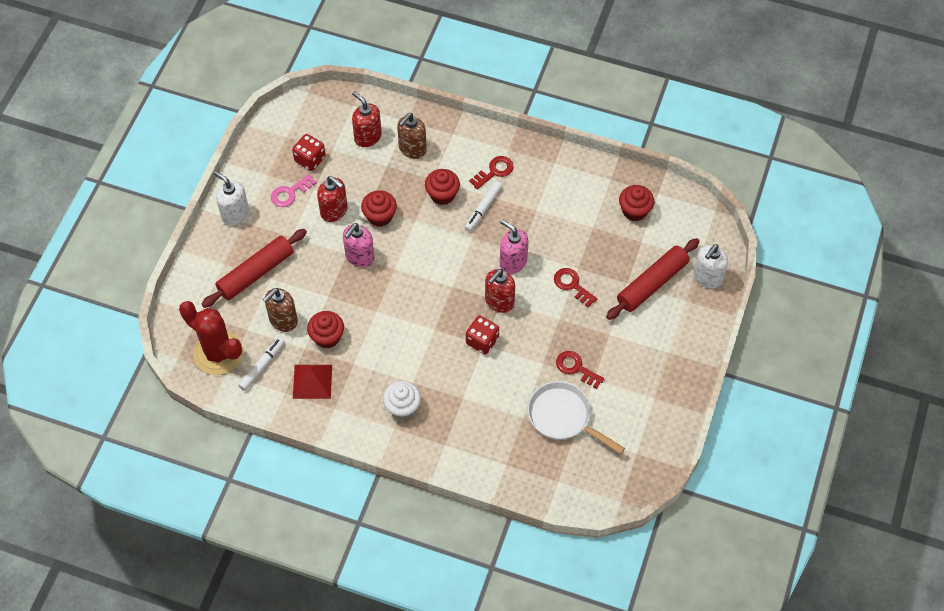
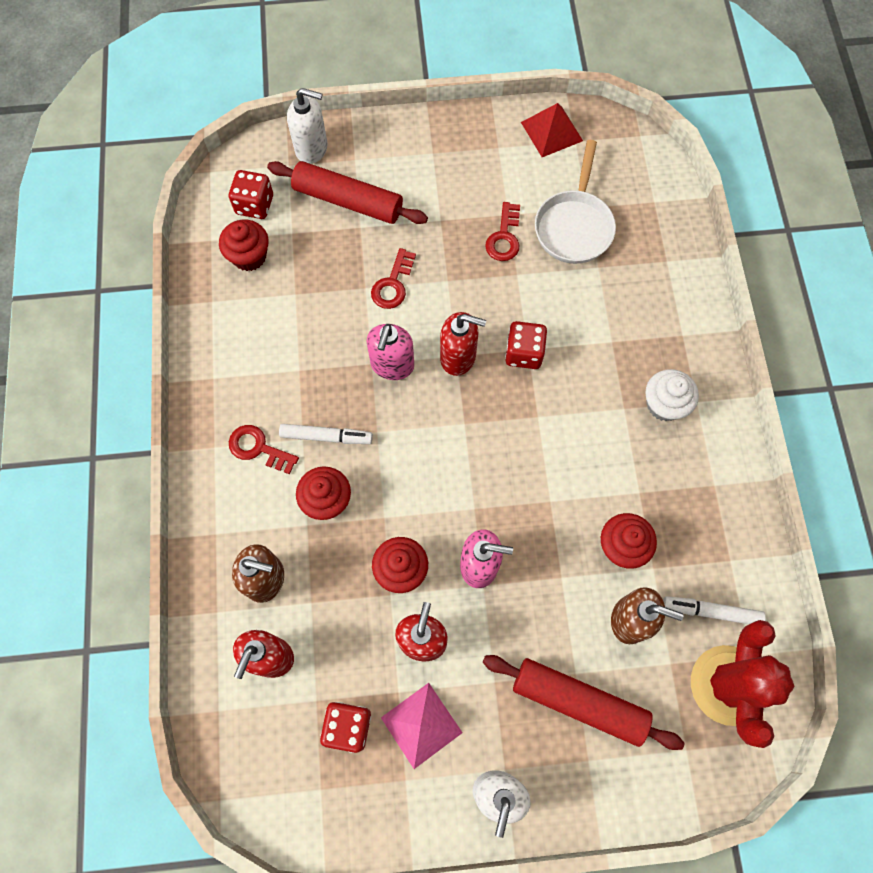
camera: 115 degrees left, 10 degrees up
pink key [271,174,317,207] -> pink pyramid [381,683,462,769]
red pyramid [293,365,332,399] -> red pyramid moved to [521,103,583,157]
none -> red dice [229,170,273,219]

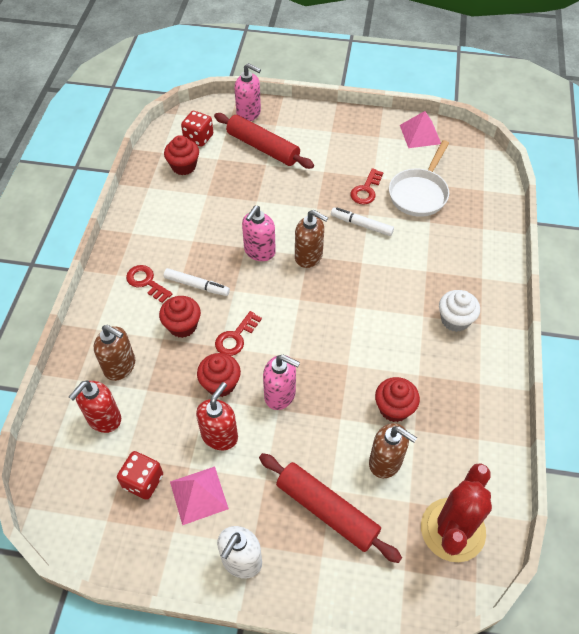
camera: 15 degrees right, 15 degrees down
white soap dispenser [287,88,327,164] -> pink soap dispenser [234,63,261,121]
red key [371,248,416,309] -> red key moved to [215,311,262,356]
red soap dispenser [440,312,486,376] -> brown soap dispenser [295,210,328,268]
red dice [505,321,547,369] -> none
red pyramid [521,103,583,157] -> pink pyramid [400,111,441,148]
white marker [663,596,766,624] -> white marker moved to [331,208,394,236]

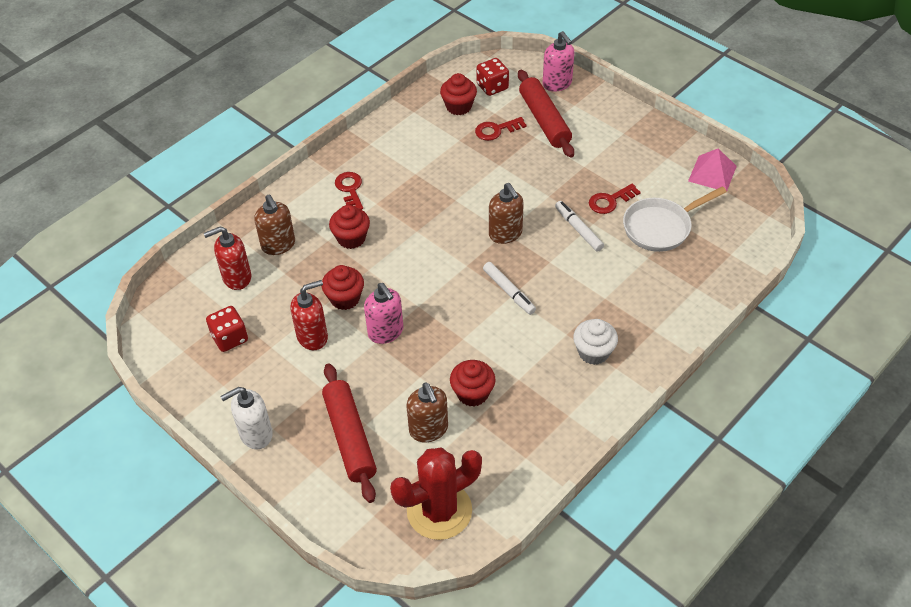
camera: 35 degrees right, 5 degrees down
white marker [164,268,230,296] -> white marker moved to [483,262,536,315]
pink pyramid [170,466,229,525] -> none
red key [215,311,262,356] -> red key moved to [475,117,527,141]
pink soap dispenser [242,206,276,261] -> none

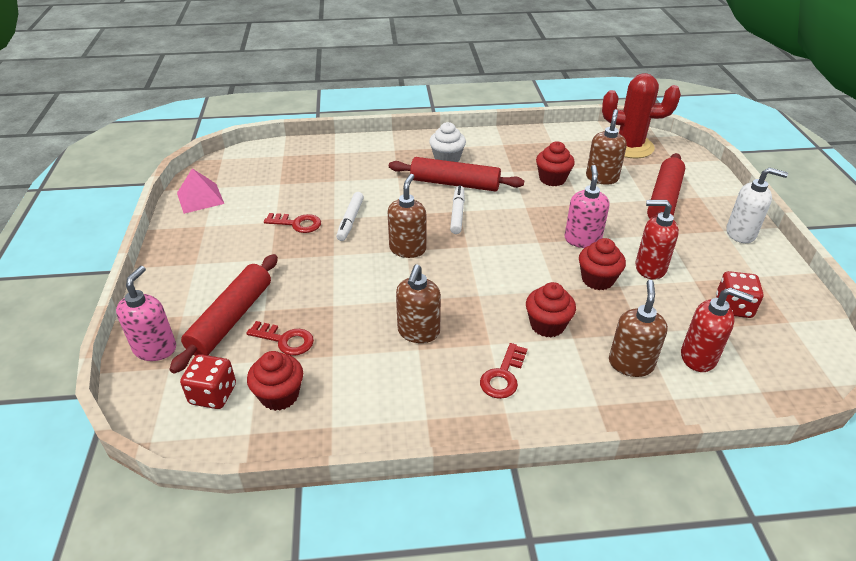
camera: 140 degrees left, 10 degrees down
white pan [623,186,727,252] -> none
none -> red rolling pin [389,157,524,192]
none -> brown soap dispenser [396,265,441,343]

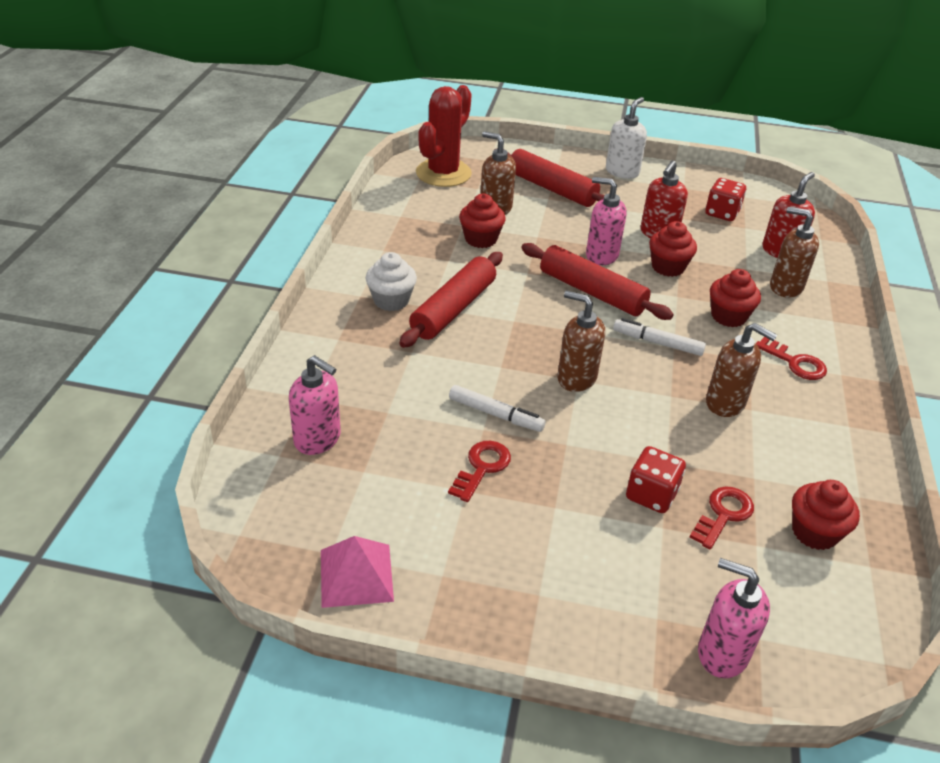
camera: 75 degrees left, 0 degrees up
red rolling pin [169,254,278,374] -> red rolling pin moved to [521,243,674,320]
red dice [180,354,236,409] -> red dice moved to [626,446,686,513]
white marker [450,185,465,234] -> white marker moved to [613,318,706,356]
none -> pink soap dispenser [289,355,341,455]

